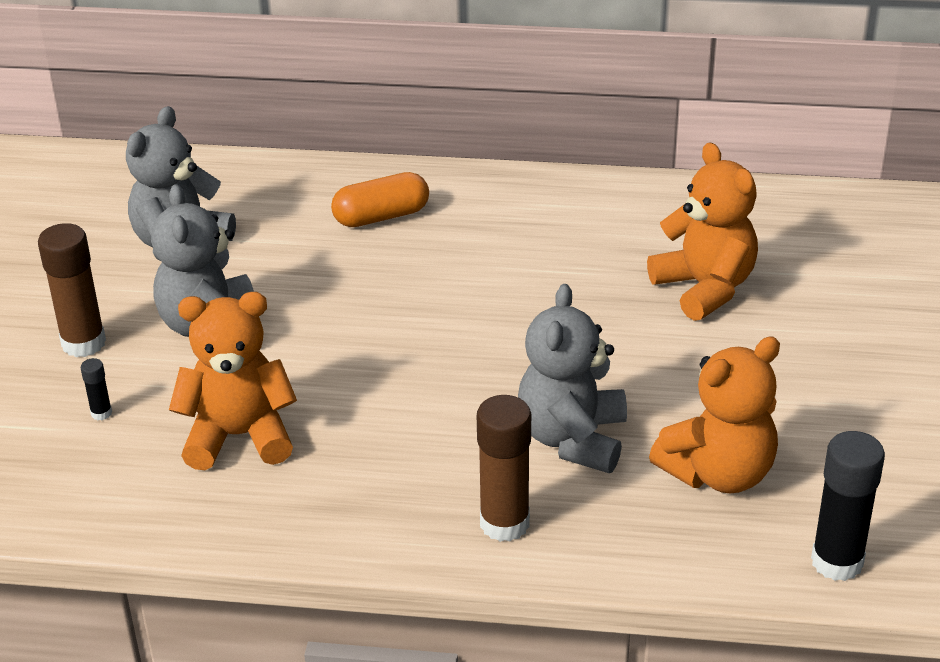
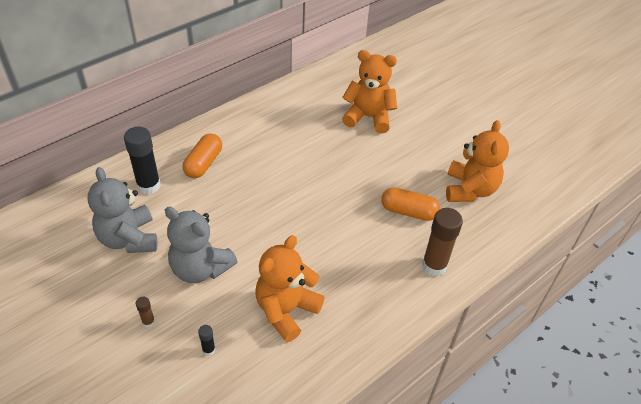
camera: 50 degrees left, 10 degrees up
brown glue stick [38,223,106,357] -> brown glue stick [136,297,155,328], size x0.46
grey teddy bear [518,284,627,473] -> orange capsule [381,187,440,221]
black glue stick [811,431,885,581] -> black glue stick moved to [124,127,161,194]

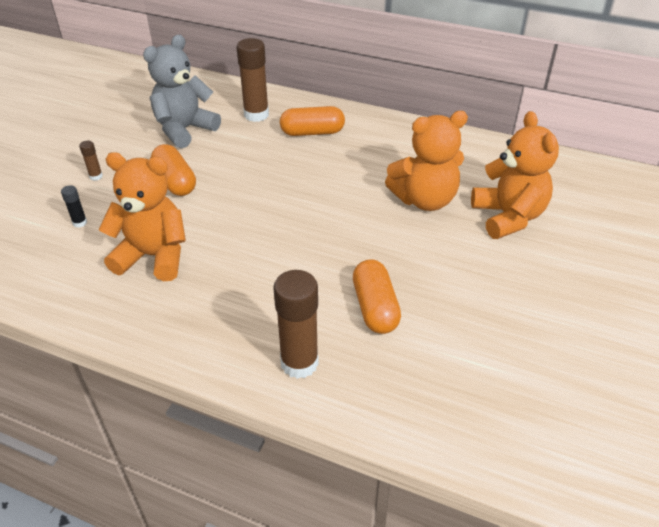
camera: 65 degrees right, 5 degrees down
black glue stick [124,127,161,194] -> brown glue stick [236,38,269,122]
grey teddy bear [165,207,238,283] -> orange capsule [151,144,196,196]
orange teddy bear [446,120,509,202] -> orange teddy bear moved to [385,111,468,211]

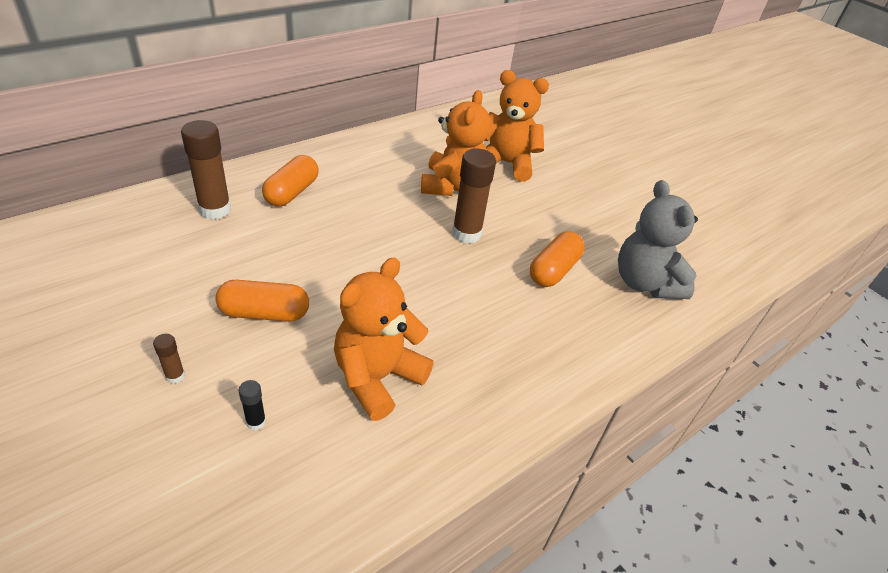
camera: 65 degrees left, 0 degrees up
grey teddy bear [143,35,221,149] -> grey teddy bear moved to [618,180,698,299]
brown glue stick [273,270,319,379] -> brown glue stick moved to [452,149,496,244]
orange capsule [353,260,401,334] -> orange capsule turned 75 degrees counterclockwise [530,232,585,287]

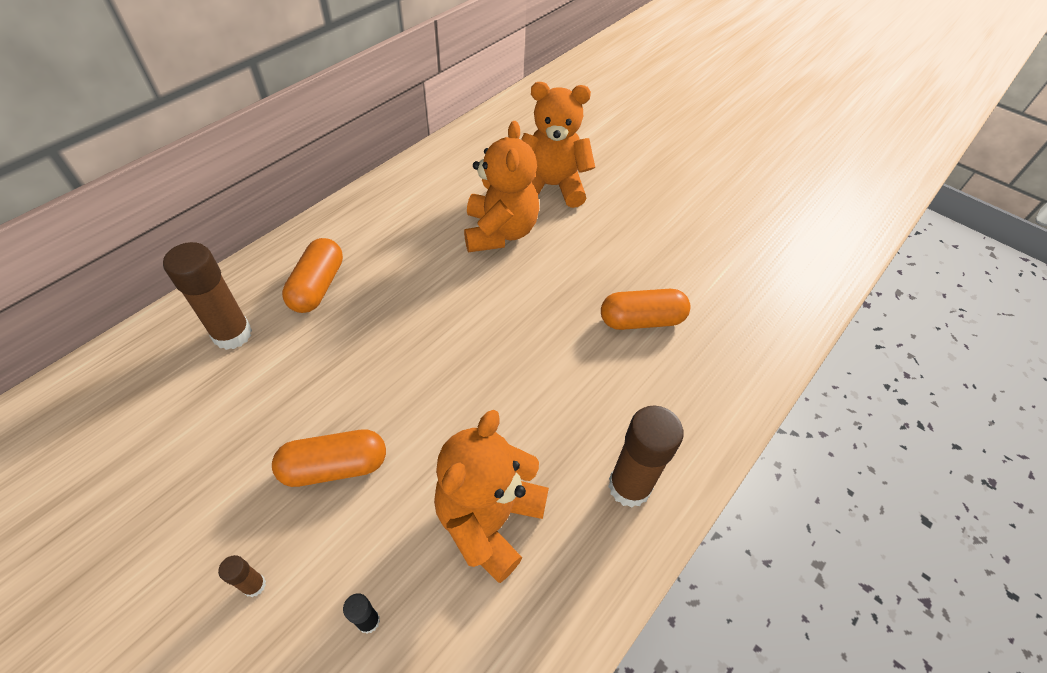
camera: 10 degrees left, 10 degrees up
brown glue stick [452,149,496,244] -> brown glue stick moved to [608,405,684,508]
orange capsule [530,232,585,287] -> orange capsule turned 60 degrees clockwise [601,289,690,330]
grey teddy bear [618,180,698,299] -> none

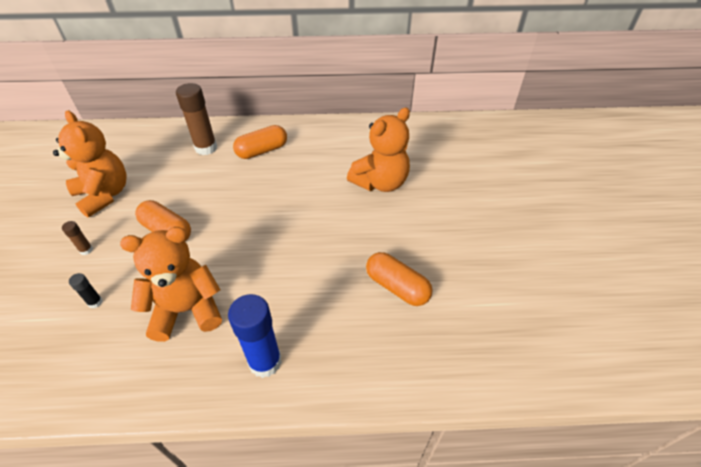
camera: 50 degrees right, 5 degrees down
orange teddy bear [521,82,595,208] -> orange teddy bear moved to [53,111,127,218]
brown glue stick [608,405,684,508] -> blue glue stick [228,294,282,378]

